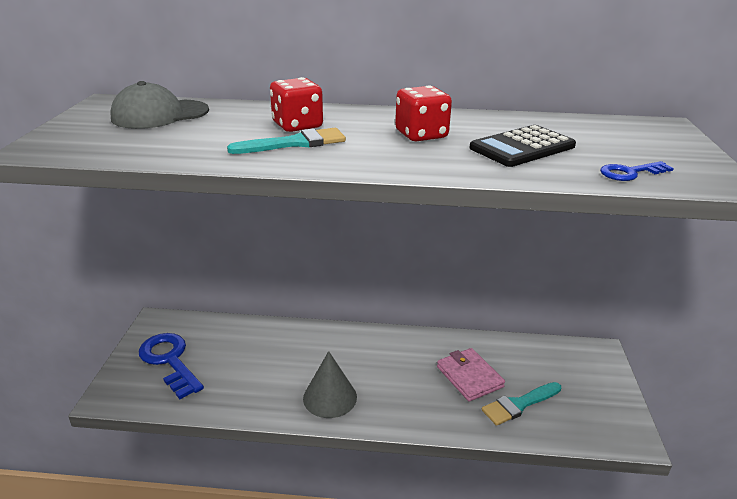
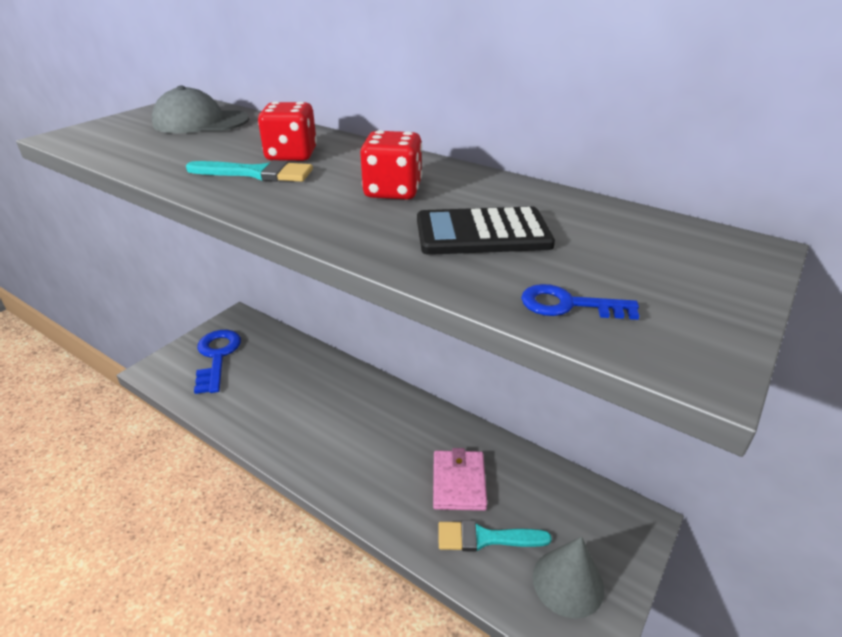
camera: 30 degrees right, 5 degrees up
grey cone [303,351,357,418] -> grey cone moved to [533,537,604,619]

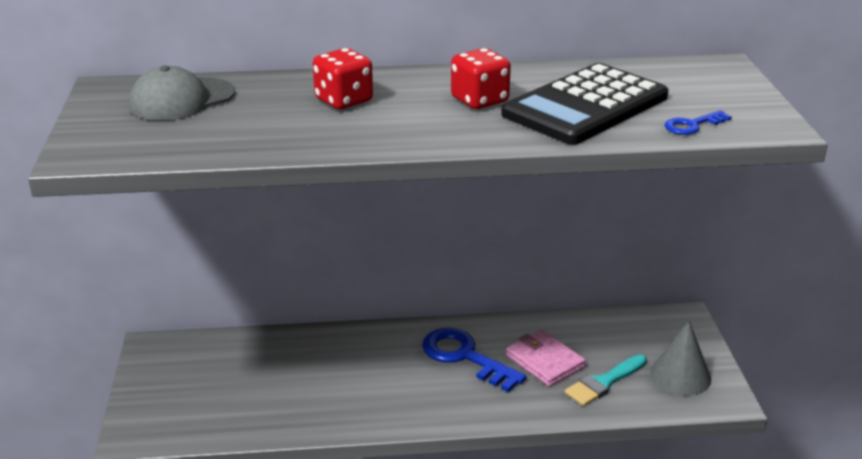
camera: 40 degrees left, 5 degrees down
turquoise brush [186,160,313,182] -> none
blue key [194,330,241,394] -> blue key moved to [422,328,527,392]
black calculator [417,206,555,255] -> black calculator [501,63,668,145], size x1.60

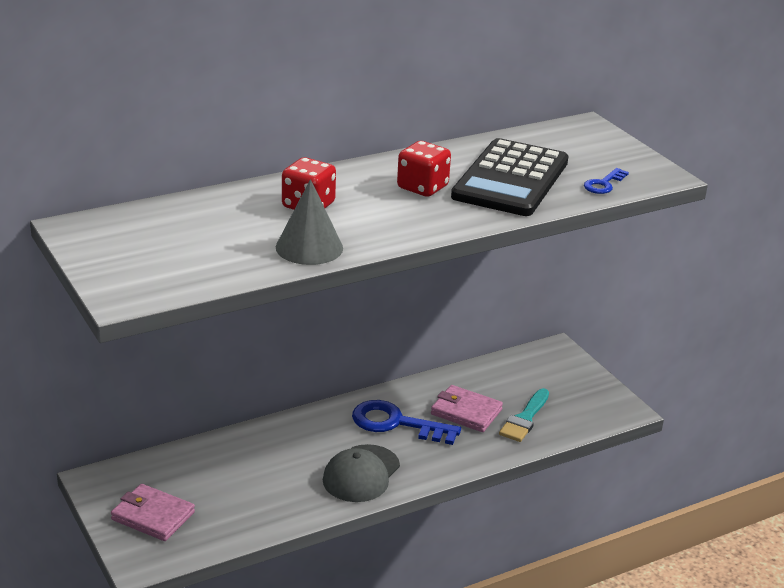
camera: 25 degrees left, 0 degrees up
grey cap [129,66,235,121] -> grey cap moved to [323,444,400,502]
grey cone [650,321,711,396] -> grey cone moved to [276,179,343,265]
none -> pink wallet [111,484,195,541]

